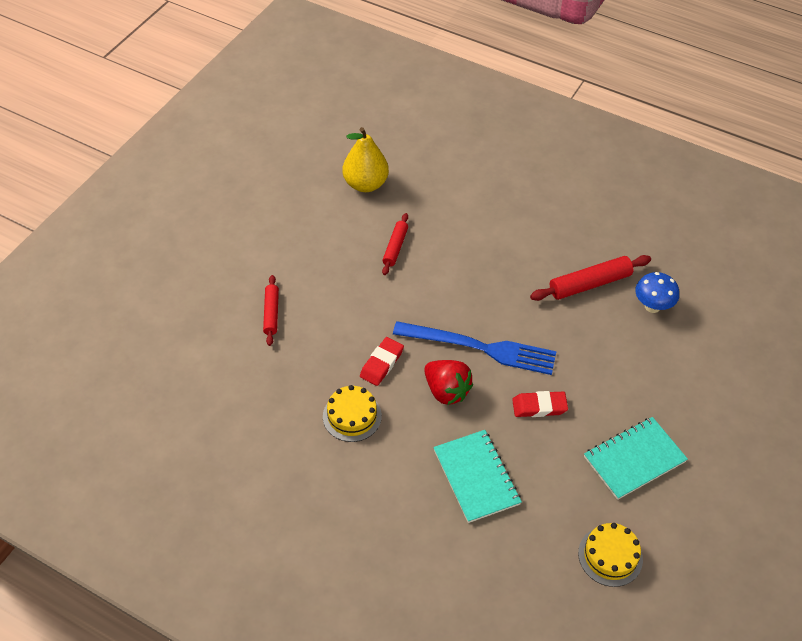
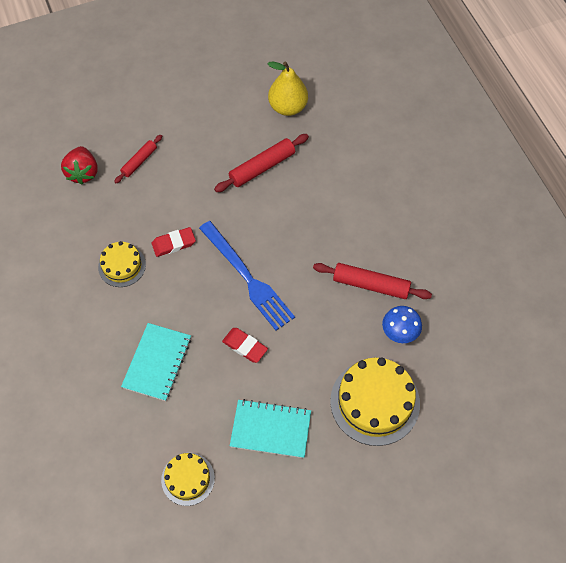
camera: 40 degrees right, 10 degrees up
red rolling pin [382,213,408,275] -> red rolling pin [214,134,309,192], size x1.59
red strawberry [424,360,473,405] -> red strawberry moved to [61,146,98,185]
none -> yellow cake [330,357,420,446]

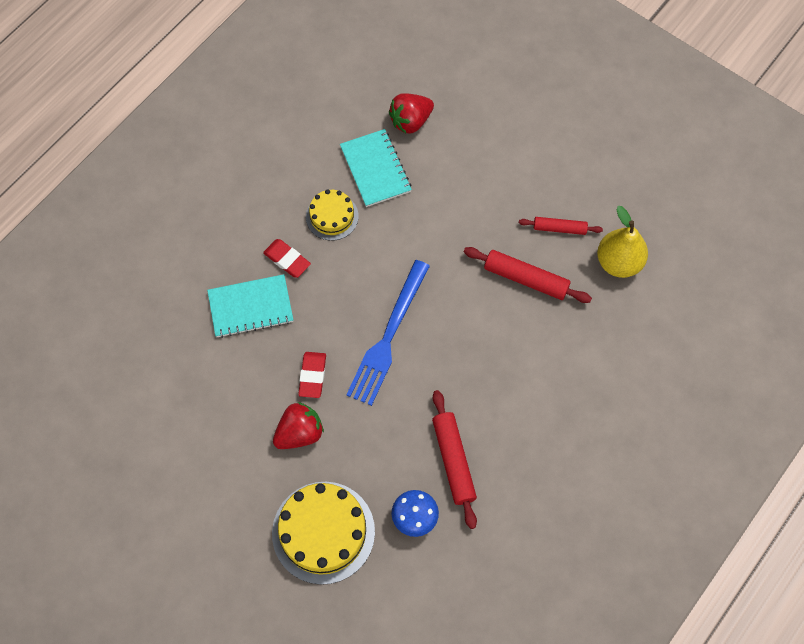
camera: 60 degrees right, 5 degrees up
red rolling pin [114,135,162,183] -> red rolling pin moved to [519,217,603,235]
red eraser [152,227,196,257] -> red eraser moved to [263,239,311,278]
yellow cake [161,453,215,506] -> none
turquoise notebook [230,399,311,458] -> turquoise notebook moved to [340,129,412,207]
none -> red strawberry [273,402,324,449]

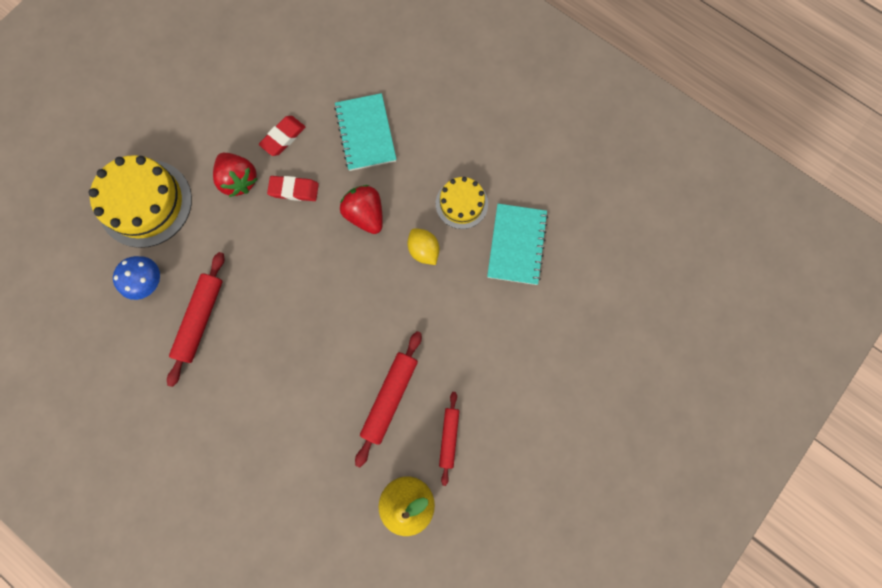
camera: 90 degrees right, 10 degrees up
red eraser [263,239,311,278] -> red eraser moved to [259,116,305,156]
turquoise notebook [340,129,412,207] -> turquoise notebook turned 60 degrees counterclockwise [487,204,548,285]
blue fork [346,260,430,406] -> none
red strawberry [389,93,434,133] -> red strawberry moved to [340,185,383,234]
red rolling pin [432,390,477,529] -> red rolling pin turned 60 degrees counterclockwise [167,252,224,387]
none -> yellow lemon [407,228,439,265]

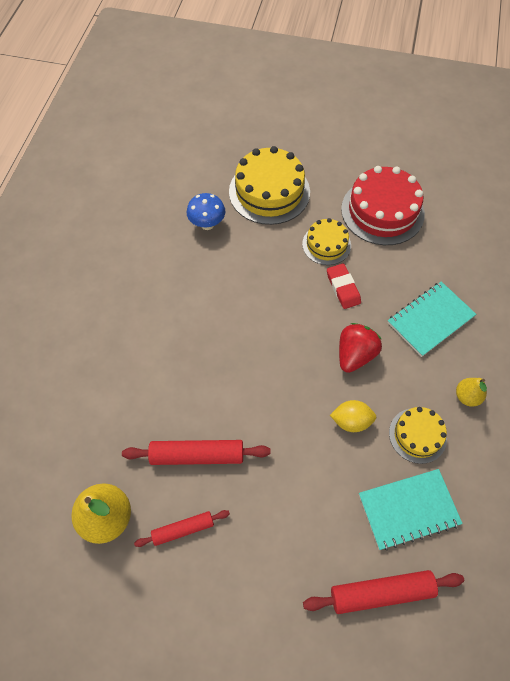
camera: 65 degrees right, 15 degrees down
red rolling pin [167,252,224,387] -> red rolling pin moved to [303,570,464,614]
red strawberry [213,153,257,197] -> yellow cake [302,218,351,265]
red eraser [259,116,305,156] -> none
yellow lemon [407,228,439,265] -> yellow lemon turned 60 degrees clockwise [330,400,376,432]
none -> red cake [341,166,425,245]
none -> yellow pear [456,378,487,407]

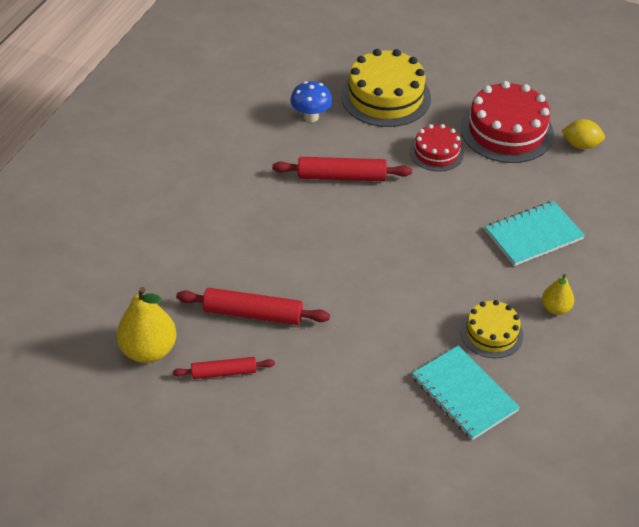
camera: 10 degrees right, 15 degrees down
yellow cake [302,218,351,265] -> red cake [410,124,464,172]
red rolling pin [303,570,464,614] -> red rolling pin moved to [273,157,412,181]
red eraser [327,263,361,309] -> none
yellow lemon [330,400,376,432] -> yellow lemon moved to [561,119,605,149]
red strawberry [339,323,382,373] -> none
turquoise notebook [359,469,463,551] -> turquoise notebook turned 60 degrees clockwise [412,345,520,440]

